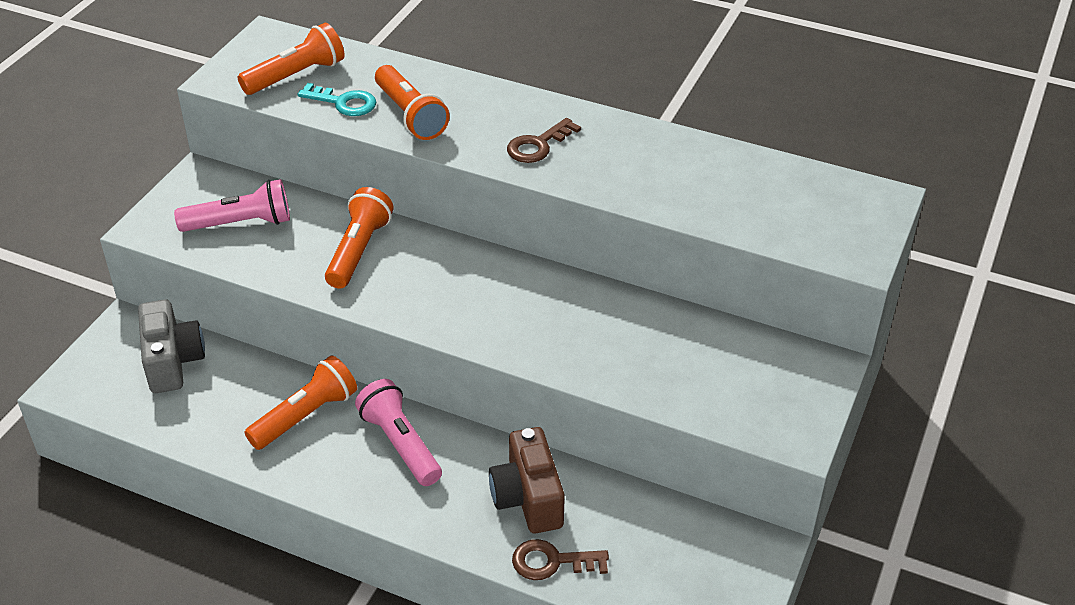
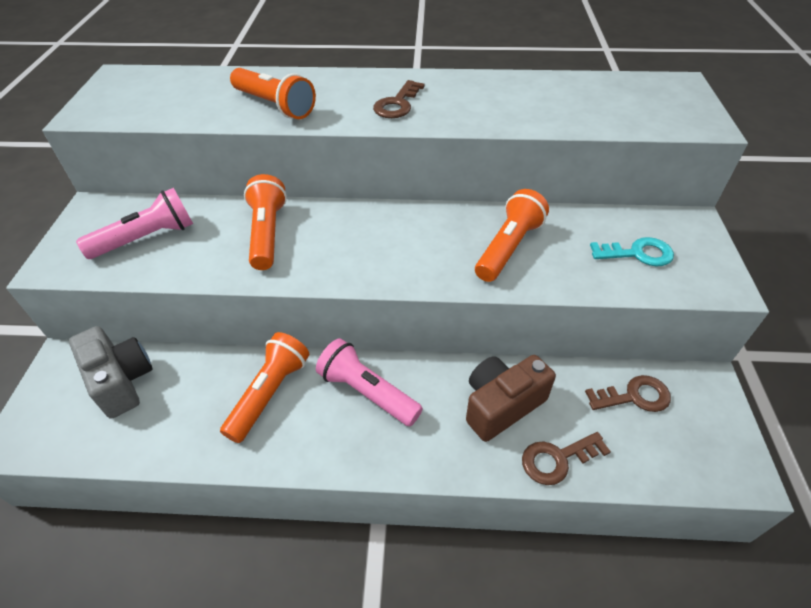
camera: 20 degrees left, 5 degrees up
orange flashlight [238,23,345,95] -> orange flashlight moved to [475,189,549,282]
turquoise key [297,83,377,116] -> turquoise key moved to [590,237,674,266]
brown camera [489,427,565,533] -> brown camera turned 90 degrees clockwise [466,355,556,442]
none -> brown key [585,375,671,412]

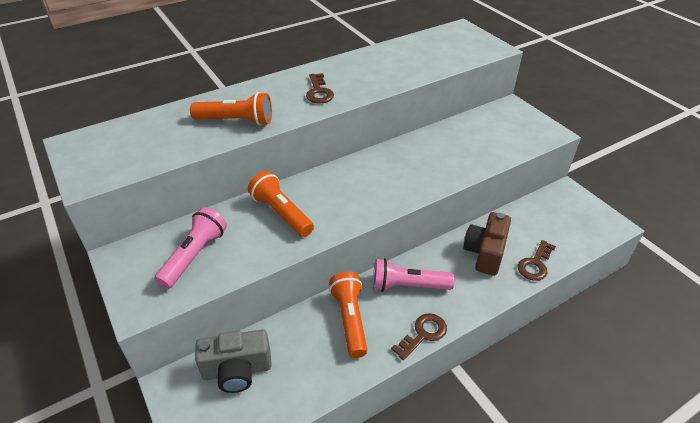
camera: 35 degrees left, 5 degrees down
grey camera [69,326,152,419] -> grey camera turned 150 degrees clockwise [195,330,272,393]
orange flashlight [475,189,549,282] -> none
brown key [585,375,671,412] -> brown key moved to [391,313,447,360]
turquoise key [590,237,674,266] -> none

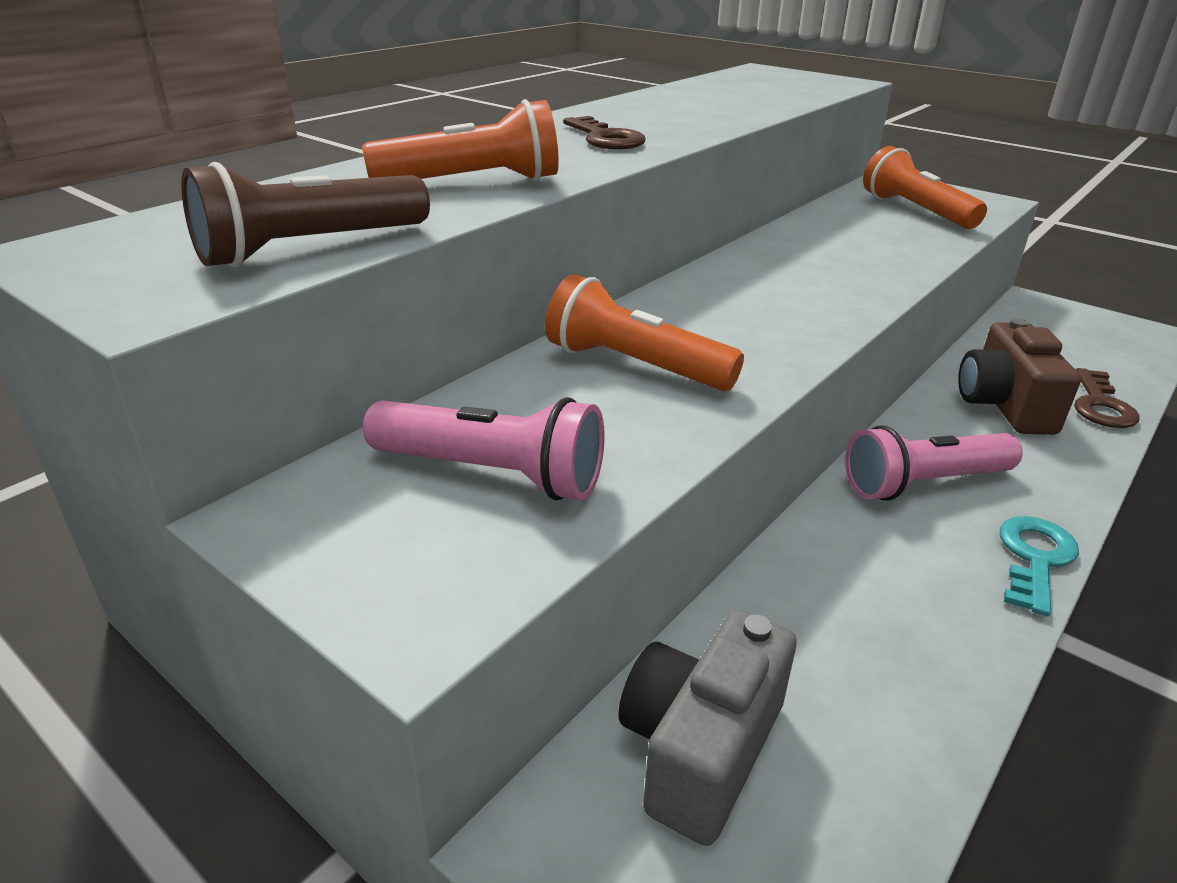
camera: 20 degrees left, 10 degrees down
pink flashlight [154,207,227,289] -> pink flashlight turned 105 degrees clockwise [363,397,605,500]
grey camera [195,330,272,393] -> grey camera turned 150 degrees clockwise [618,610,797,846]
orange flashlight [329,272,367,358] -> orange flashlight moved to [863,146,987,229]
brown key [391,313,447,360] -> turquoise key [1000,516,1079,616]
none -> brown flashlight [181,162,430,267]

